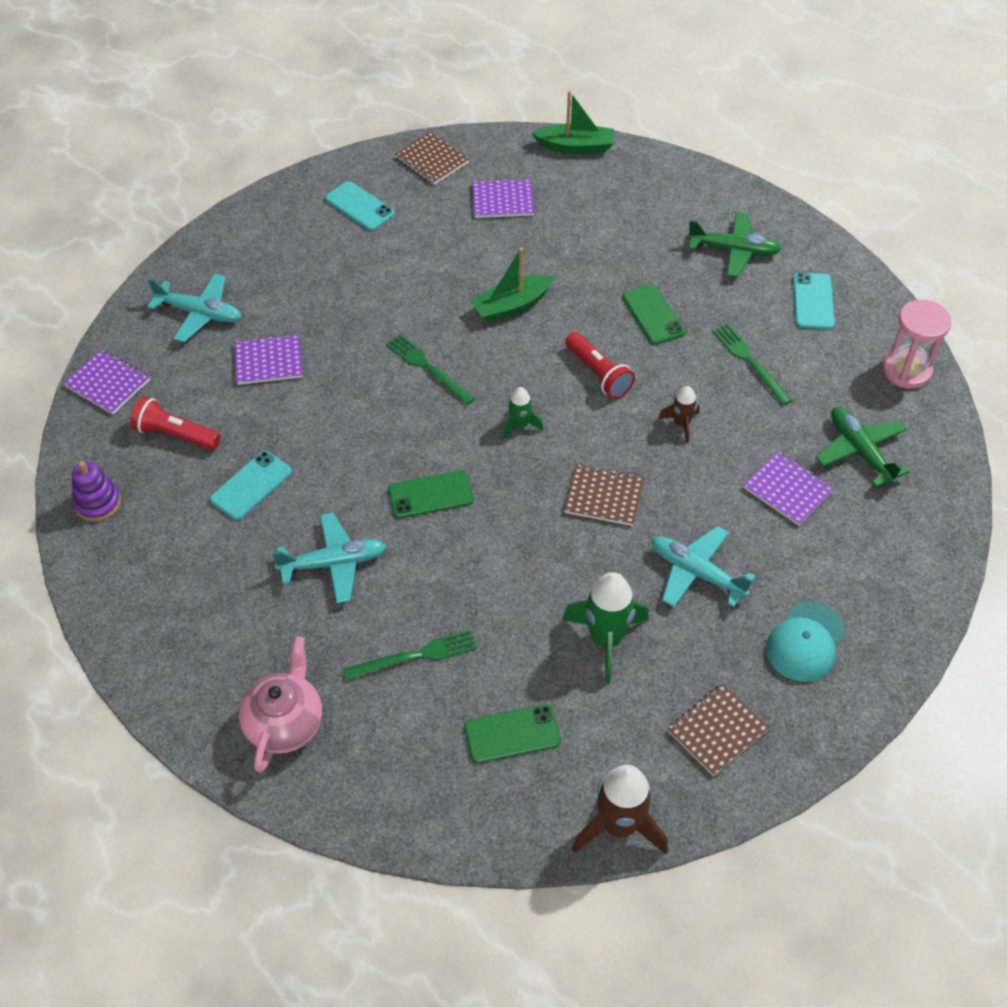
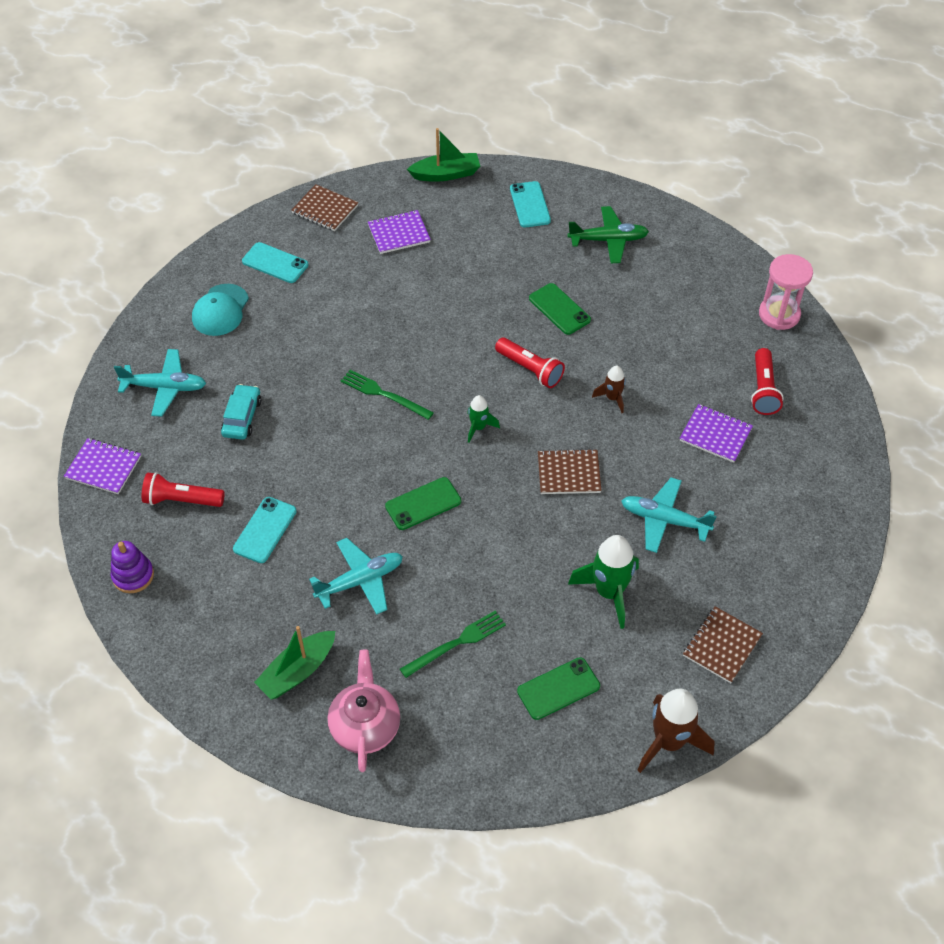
camera: 15 degrees left, 0 degrees up
purple notebook [234,334,303,385] -> turquoise car [221,384,261,440]
green boat [470,248,555,322] -> green boat moved to [254,626,335,700]
green fork [712,324,792,405] -> none
turquoise cap [766,602,845,682] -> turquoise cap moved to [192,284,249,336]
turquoise phone [793,272,835,329] -> turquoise phone moved to [510,181,551,228]
green plane [816,407,910,487] -> red flashlight [751,348,784,415]

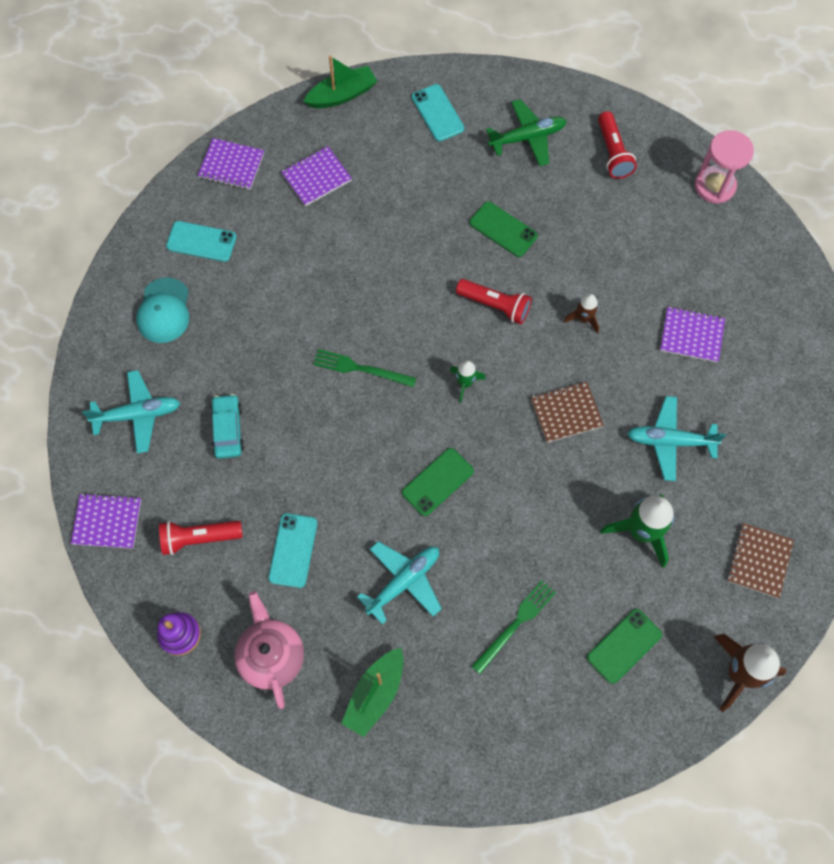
camera: 15 degrees left, 15 degrees up
brown notebook [291,184,358,231] -> purple notebook [198,138,264,190]
pink teapot [328,650,400,772] -> pink teapot moved to [234,591,304,709]
red flashlight [751,348,784,415] -> red flashlight moved to [598,111,637,179]

